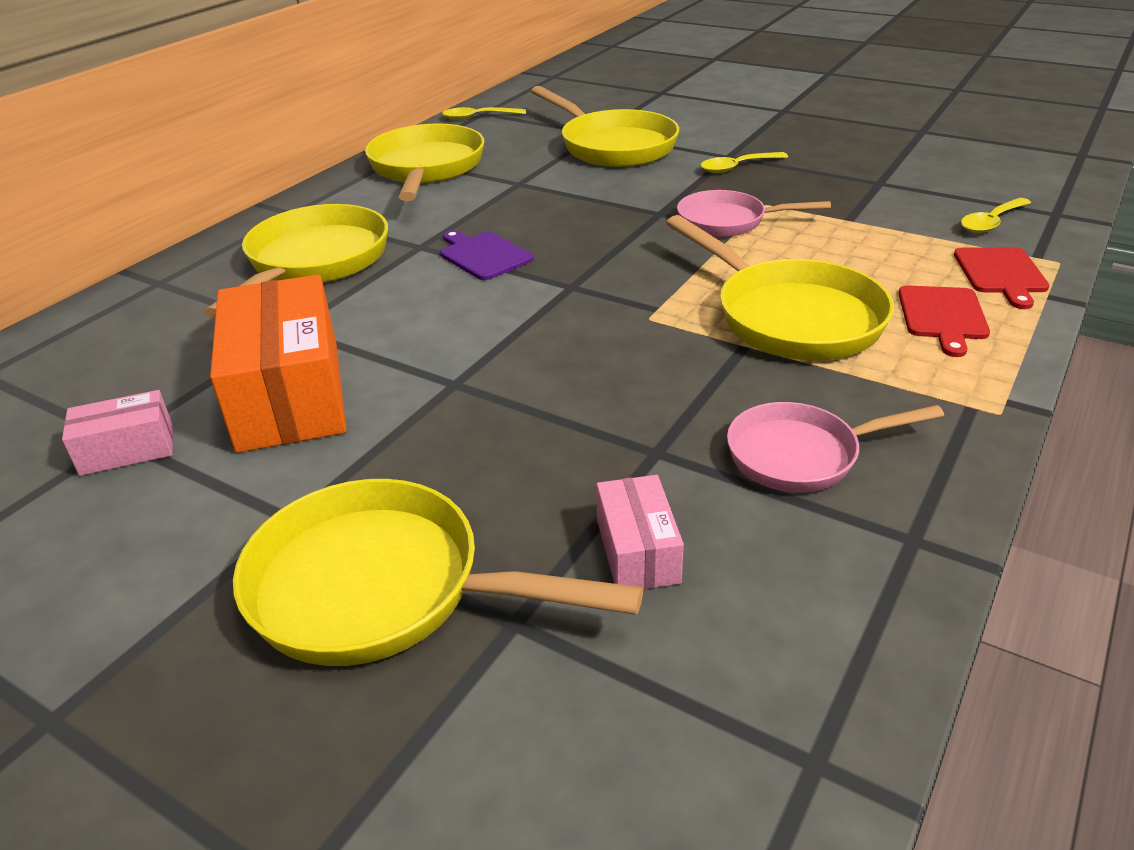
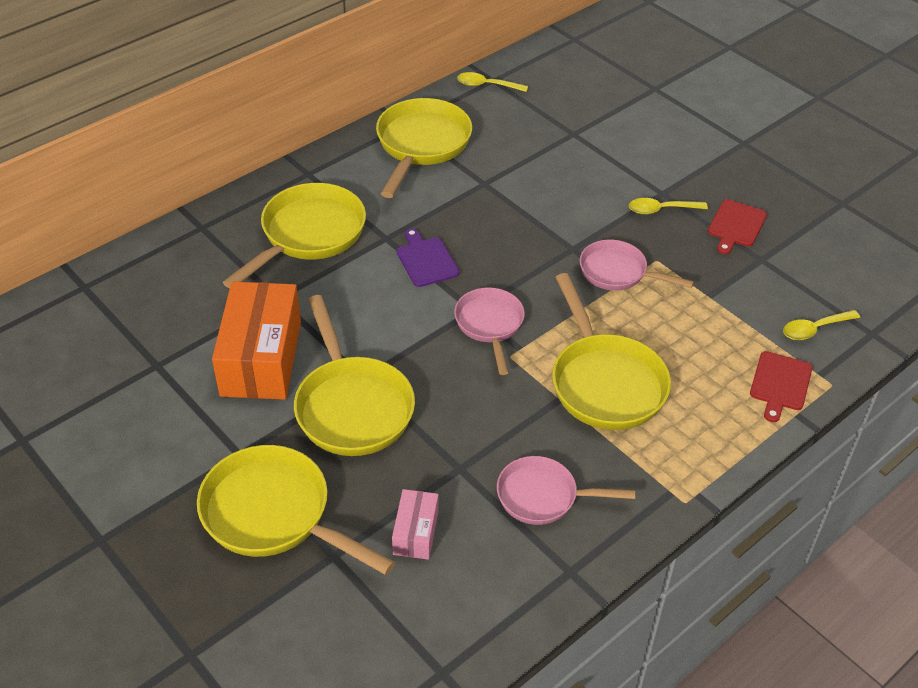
camera: 15 degrees right, 10 degrees up
pink box [62,390,173,476] -> none
yellow pan [531,86,679,167] -> yellow pan moved to [294,295,415,456]
red cutting board [898,286,990,357] -> red cutting board moved to [708,199,767,254]
none -> pink pan [454,287,525,375]

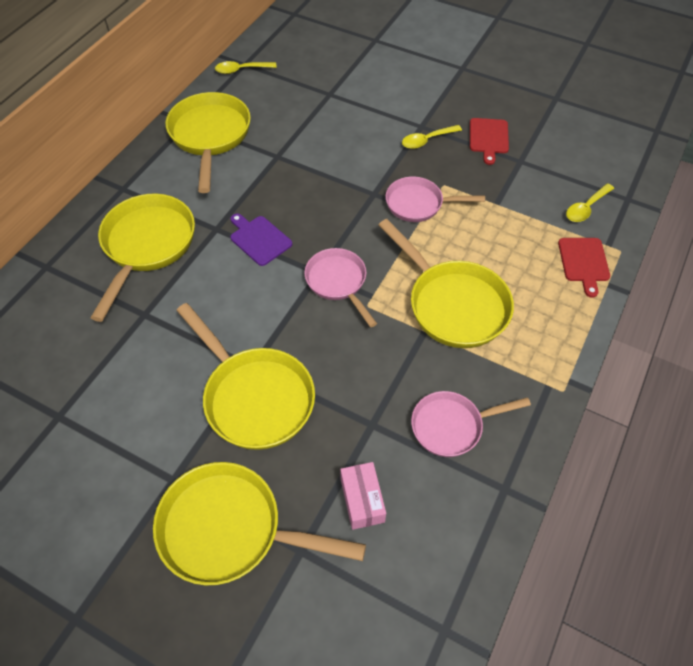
camera: 20 degrees left, 10 degrees up
orange box [212,282,301,400] -> none

